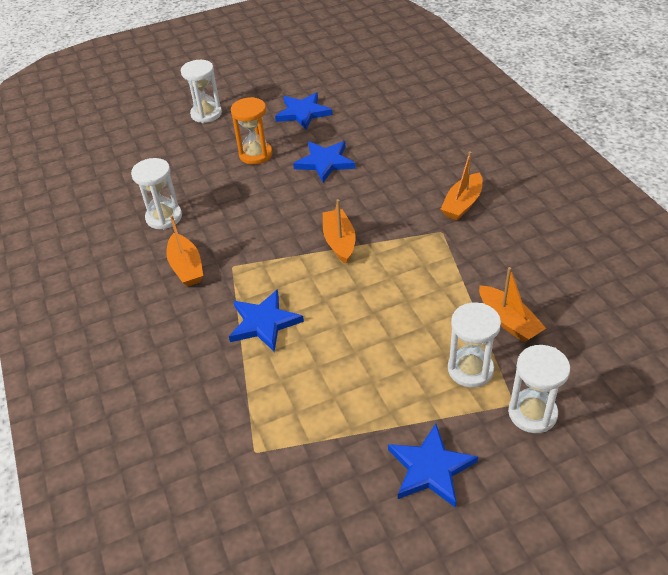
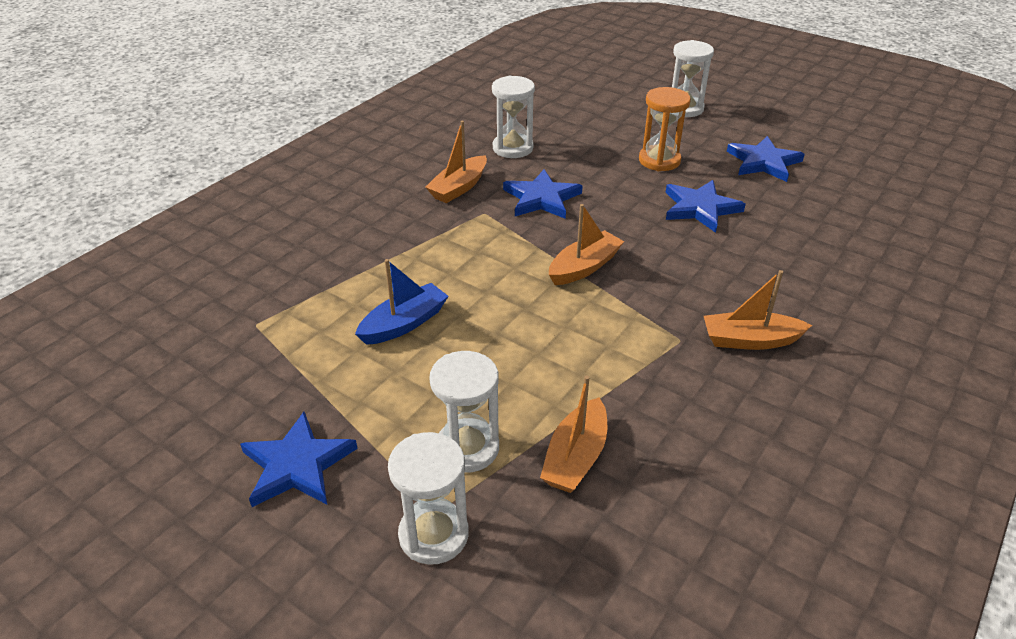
camera: 55 degrees right, 5 degrees down
blue star [229,289,304,352] -> blue star moved to [503,169,583,219]
none -> blue boat [355,259,449,345]

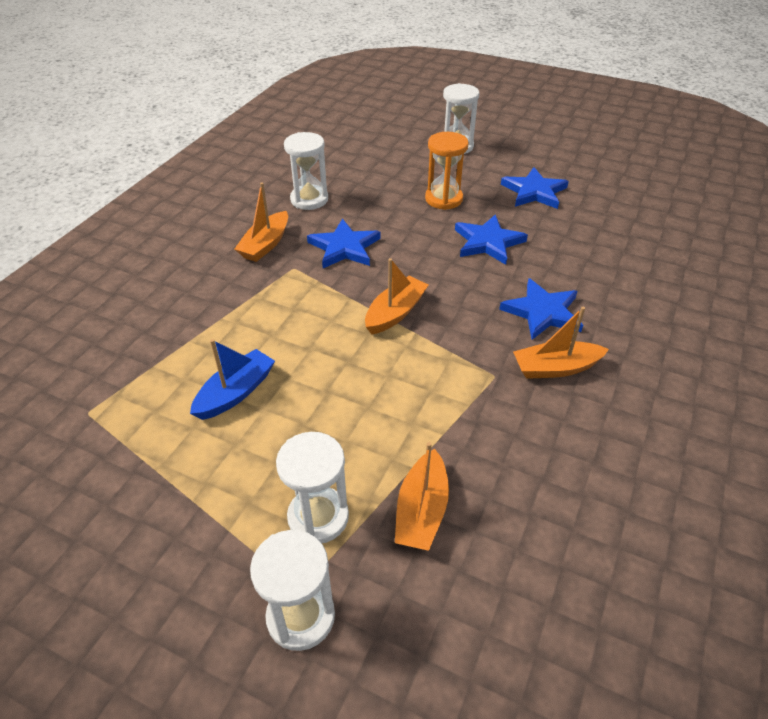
camera: 10 degrees left, 5 degrees up
blue star [240,412,358,507] -> blue star moved to [499,278,583,340]

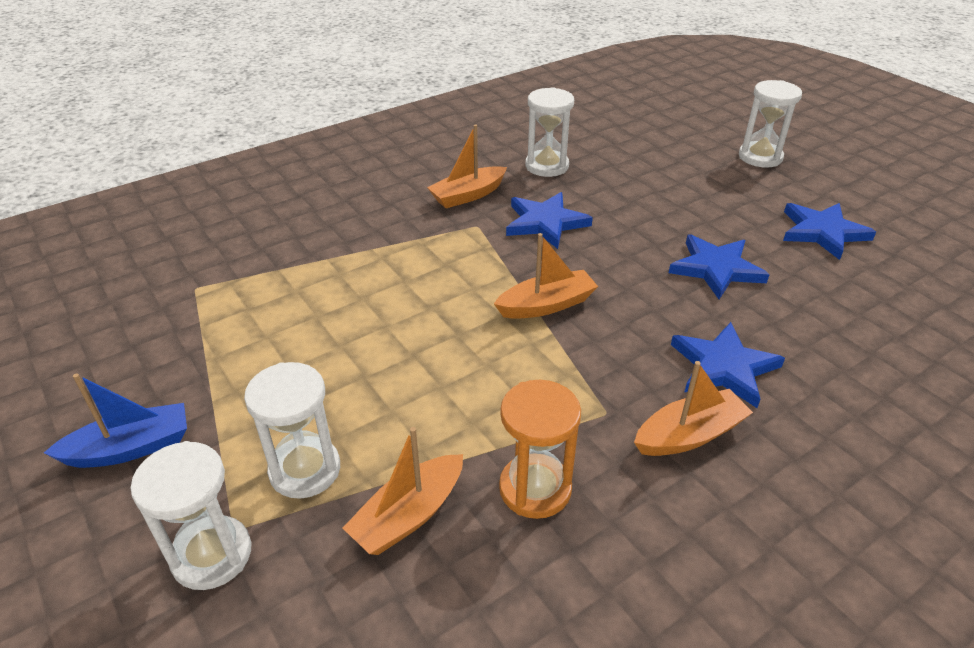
camera: 30 degrees right, 5 degrees down
blue boat [190,339,275,420] -> blue boat moved to [44,373,187,468]
orange hourglass [425,132,469,210] -> orange hourglass moved to [499,380,581,519]
orange boat [513,307,609,379] -> orange boat turned 135 degrees clockwise [634,361,753,456]

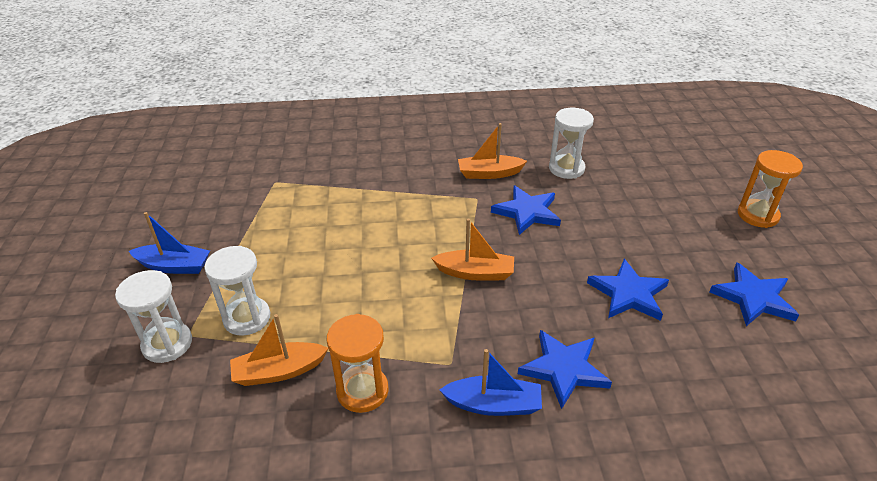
camera: 30 degrees right, 0 degrees up
orange boat [634,361,753,456] -> blue boat [440,349,542,416]
white hourglass [739,80,802,168] -> orange hourglass [738,150,803,228]

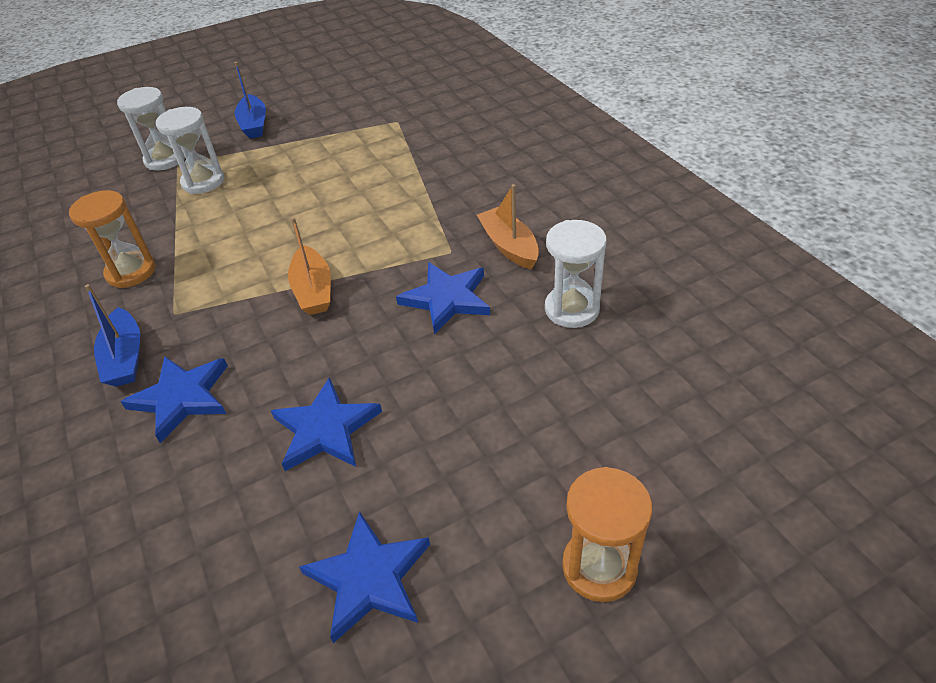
camera: 70 degrees right, 5 degrees up
orange boat [230,314,328,386] -> none

